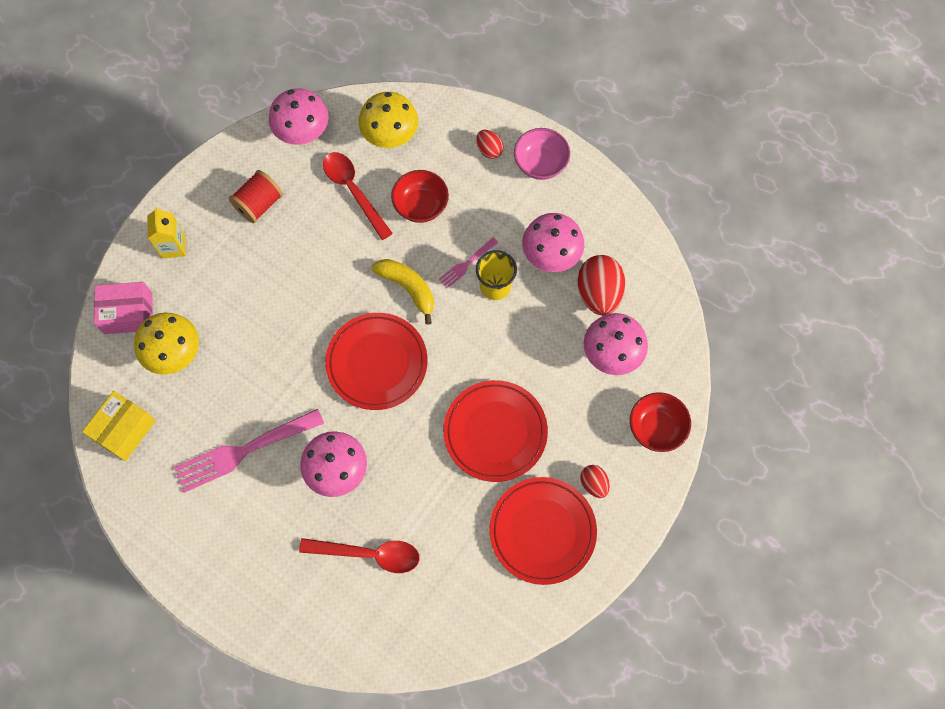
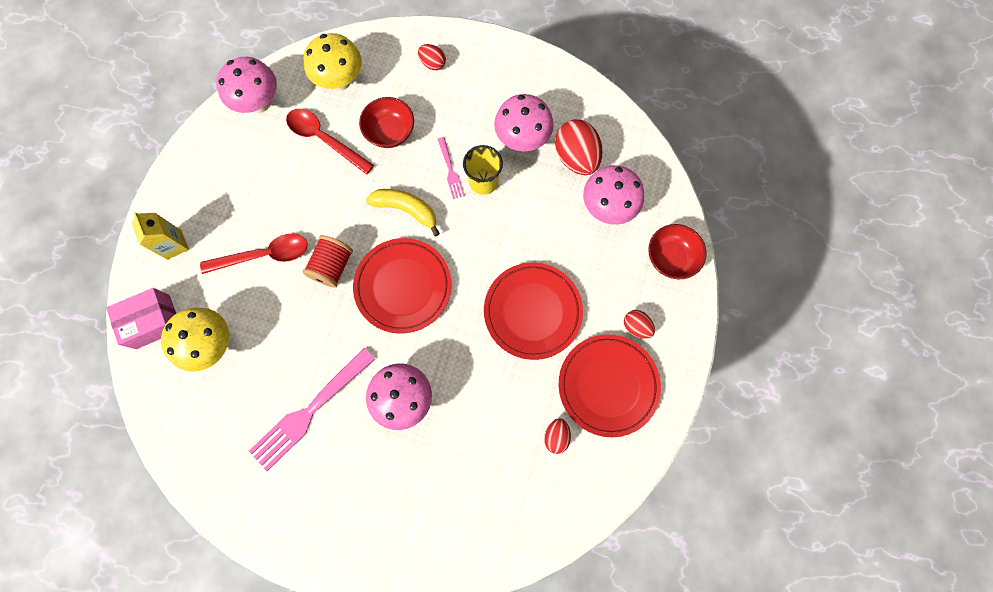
camera: 20 degrees left, 5 degrees up
yellow box [82,391,156,461] -> none
red spool [229,170,283,223] -> red spool moved to [303,235,353,288]
red spoon [299,538,420,573] -> red spoon moved to [200,234,308,274]
pink fork [439,237,498,288] -> pink fork turned 45 degrees counterclockwise [438,137,465,199]
pink bowl [514,128,570,180] -> none
none -> red egg [544,418,571,454]

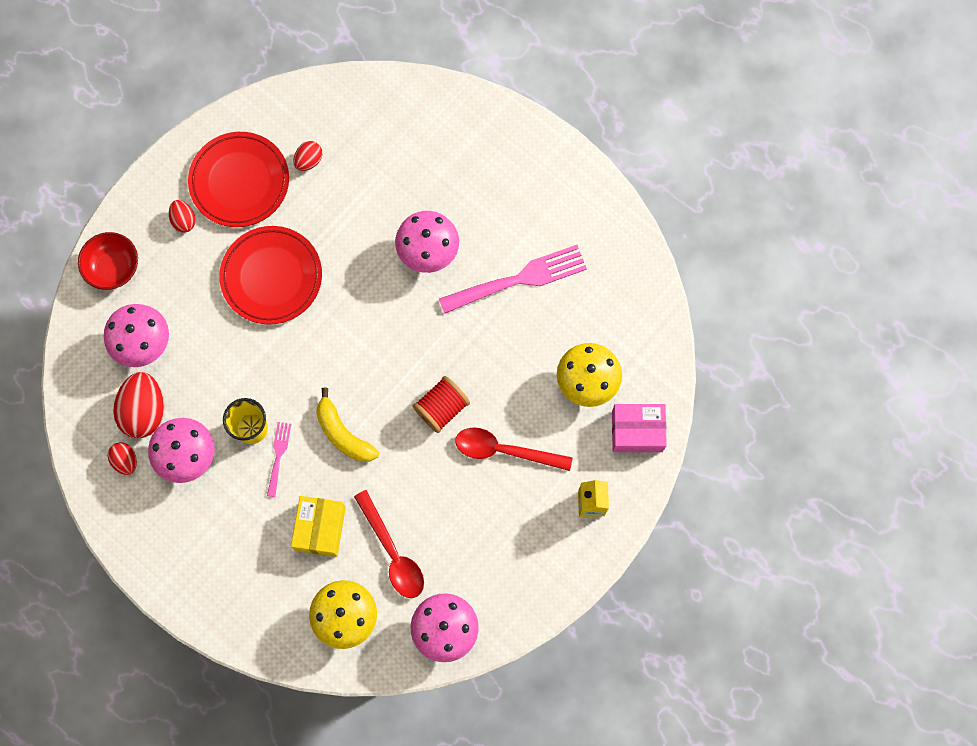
camera: 155 degrees left, 0 degrees up
red plate [353,238,451,334] -> none
red bowl [359,97,414,148] -> yellow box [291,496,346,557]
red egg [418,44,446,70] -> red egg moved to [108,442,137,475]

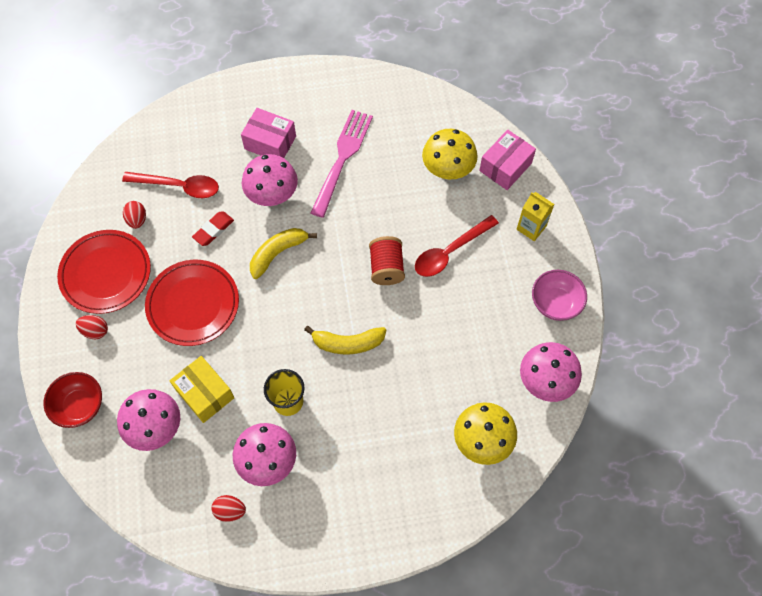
camera: 50 degrees left, 10 degrees down
red egg [113,372,164,438] -> none
pink fork [267,422,291,497] -> none
yellow box [291,496,346,557] -> yellow box moved to [170,356,234,423]
red spoon [354,490,424,598] -> red spoon moved to [122,172,219,198]
none -> red eraser [192,212,234,246]
none -> pink box [241,108,296,158]
none -> yellow banana [250,228,317,279]
none -> pink bowl [532,270,587,321]

